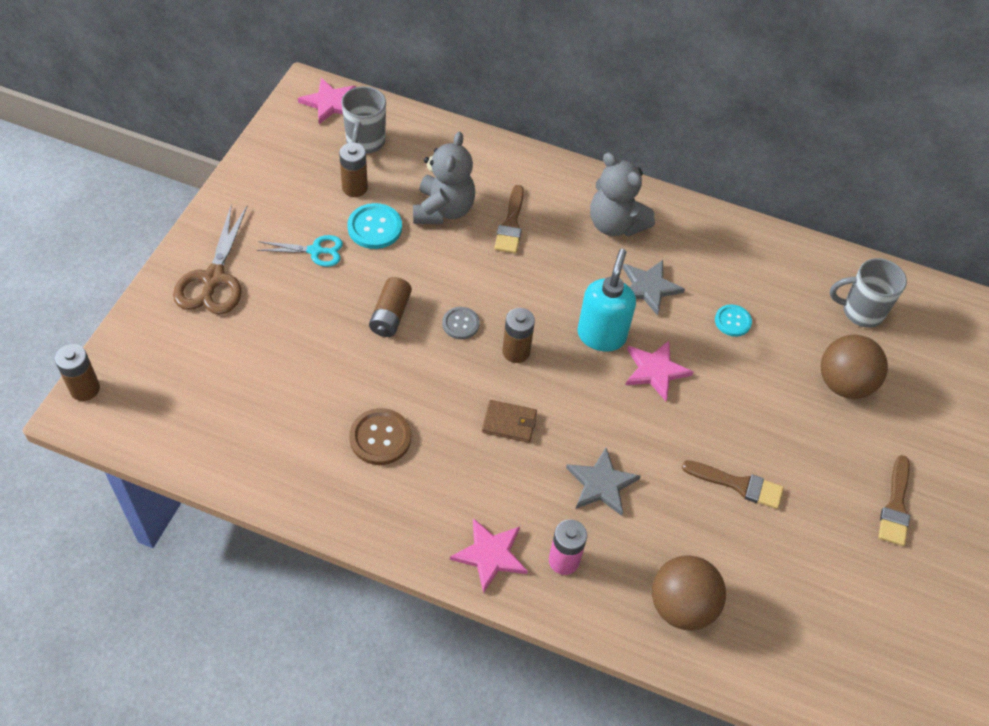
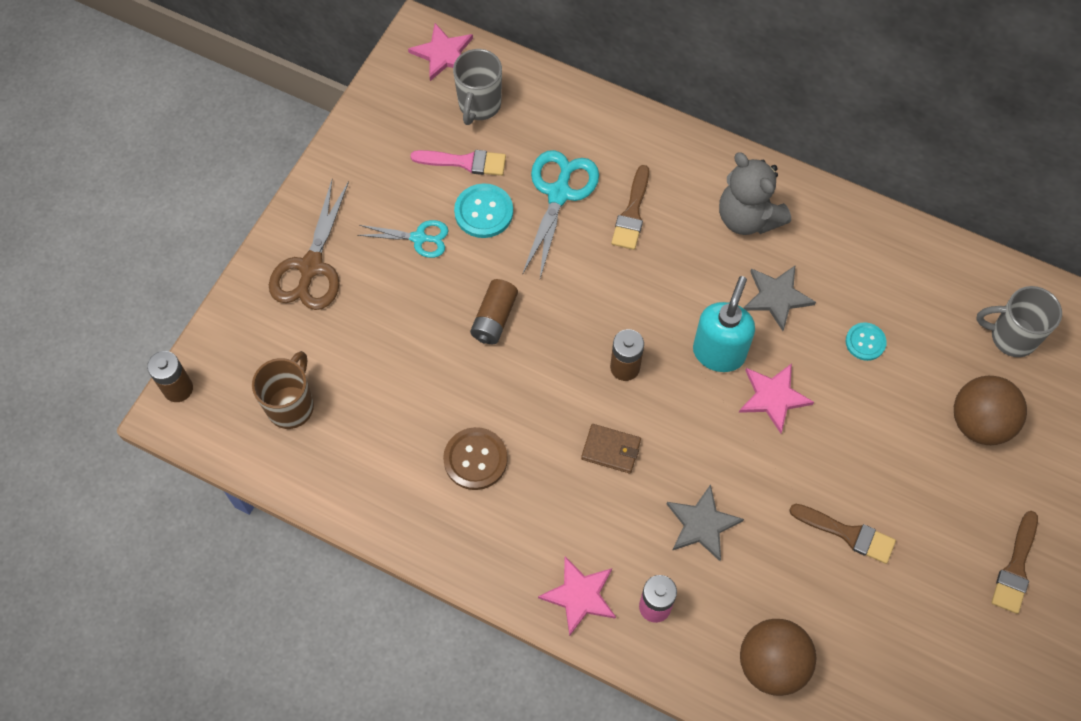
camera: 10 degrees right, 10 degrees up
brown battery [339,143,368,197] -> pink brush [410,150,506,176]
grey teddy bear [413,132,475,224] -> turquoise scissors [522,150,599,278]
grey button [442,307,480,339] -> none
none -> brown mug [252,351,314,429]

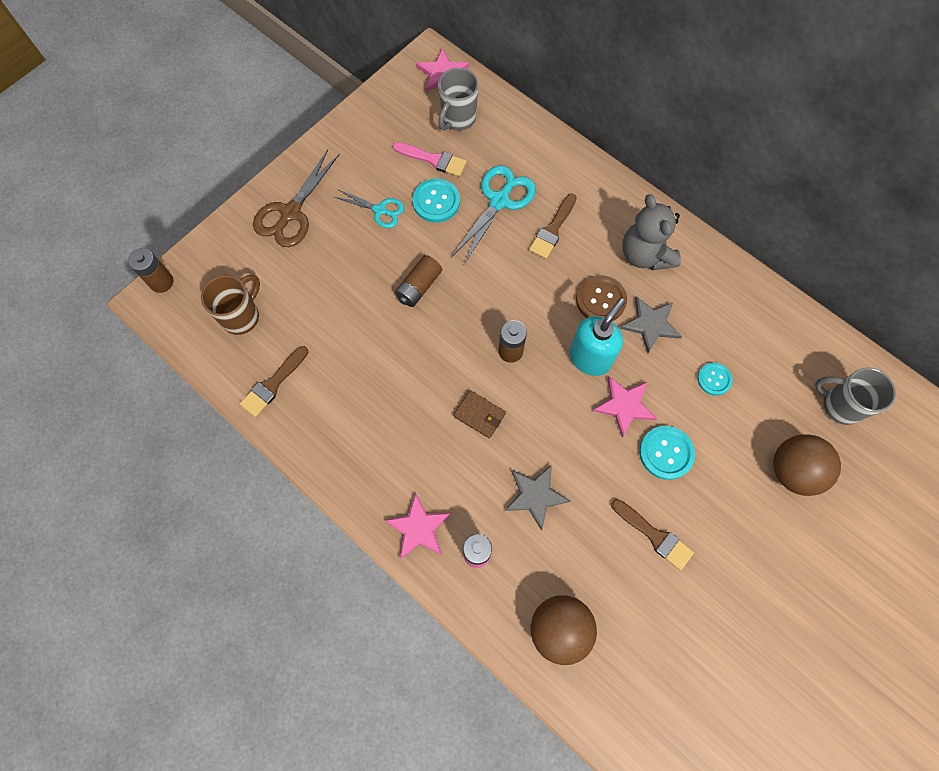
camera: 15 degrees right, 5 degrees up
brown button [443,427,508,490] -> brown button moved to [576,275,627,321]
brown brush [991,511,1038,614] -> brown brush moved to [240,346,308,417]
none -> turquoise button [639,426,695,480]

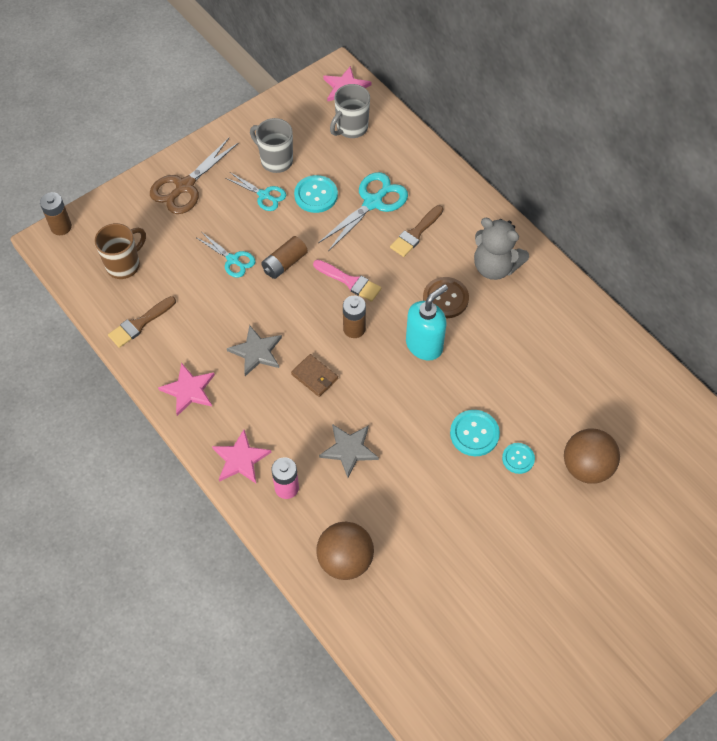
camera: 10 degrees right, 10 degrees down
pink brush [393,142,467,177] -> pink brush moved to [313,260,381,302]
pink star [593,377,657,437] -> pink star moved to [158,363,215,416]
brown brush [611,499,694,570] -> none
grey star [620,296,682,353] -> grey star moved to [227,325,282,376]
grey teddy bear [622,194,681,270] -> grey teddy bear turned 45 degrees counterclockwise [474,218,529,280]
turquoise button [697,363,733,396] -> turquoise button moved to [502,443,535,474]
grey mug [815,367,896,425] -> grey mug moved to [250,118,293,173]
none -> turquoise scissors [197,232,255,278]

